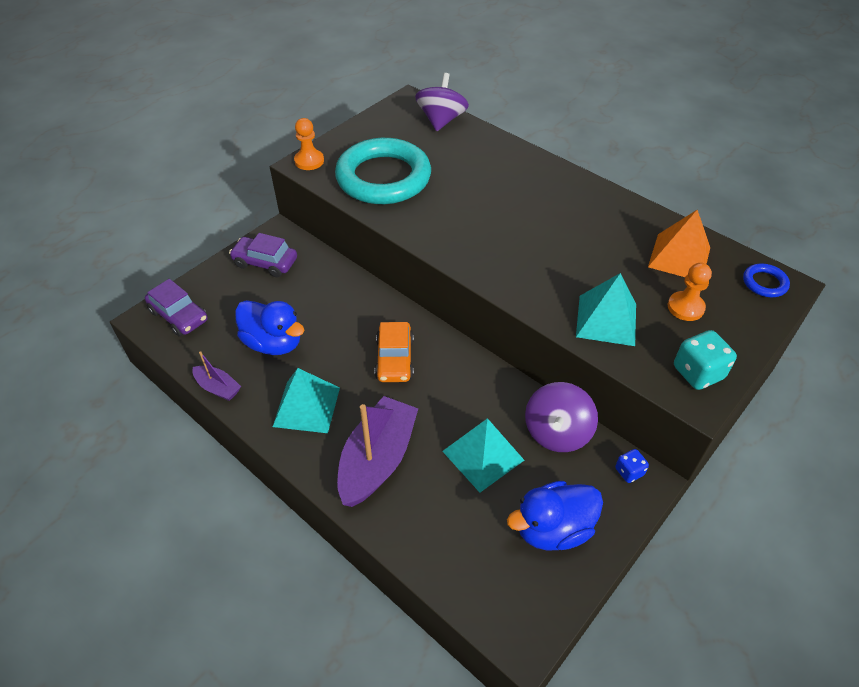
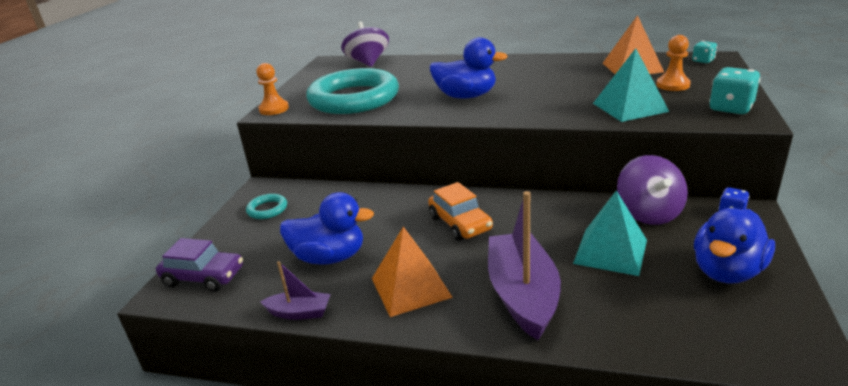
camera: 25 degrees left, 20 degrees down
purple car [229,233,297,277] -> turquoise ring [246,194,287,219]
turquoise pyramid [273,368,340,433] -> orange pyramid [372,226,453,317]
blue ring [743,264,790,297] -> turquoise dice [692,41,717,63]
none -> blue duck [430,37,508,98]

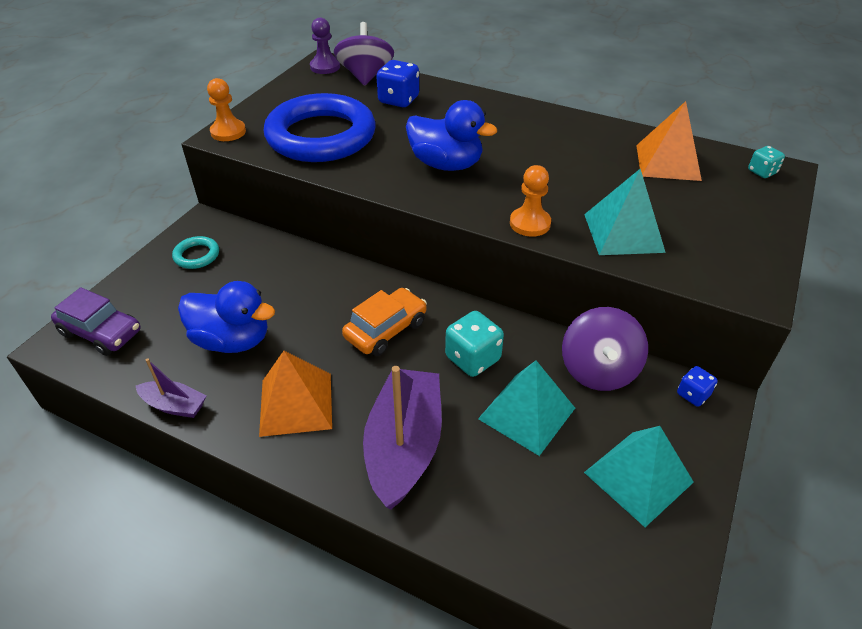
camera: 10 degrees right, 15 degrees up
turquoise ring [306,68,399,114] -> blue ring [264,93,376,162]
orange car [428,182,493,241] -> orange car turned 120 degrees counterclockwise [342,288,427,356]
orange pawn [656,35,691,91] -> orange pawn moved to [510,165,551,237]
blue duck [694,208,775,283] -> turquoise pyramid [584,426,694,527]
turquoise dice [709,67,761,114] -> turquoise dice moved to [445,311,504,377]
none -> purple pawn [310,17,340,74]
none -> blue dice [376,60,419,107]

